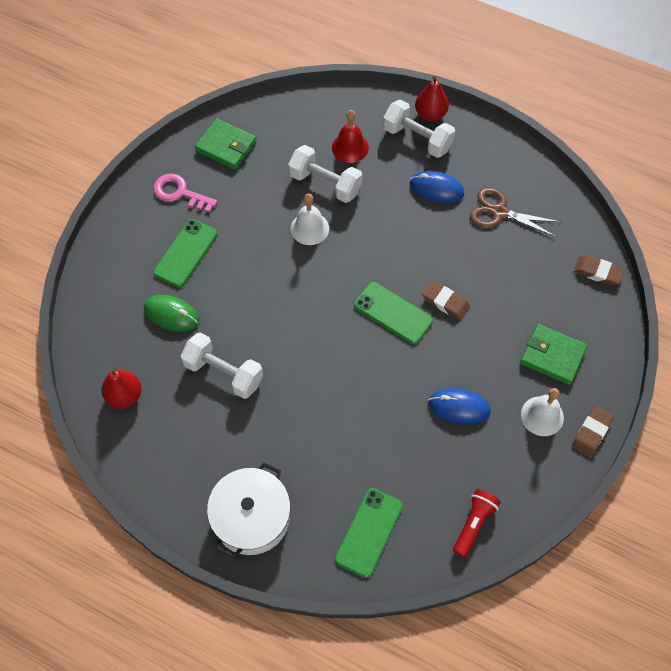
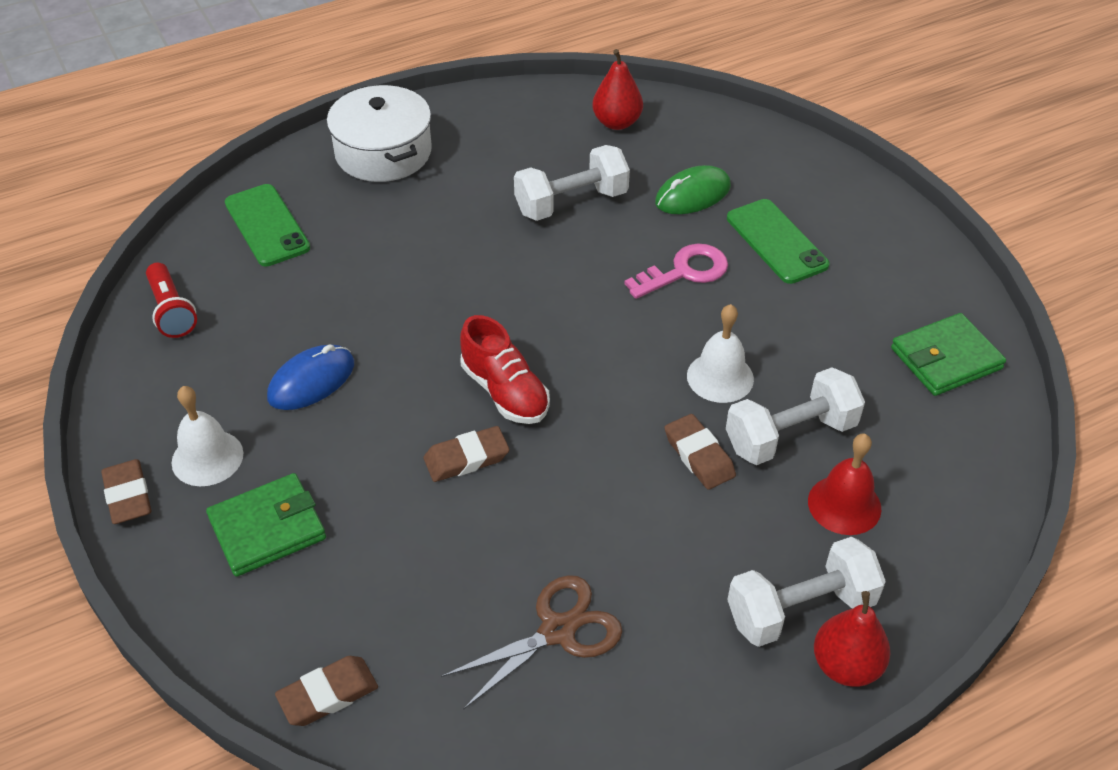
camera: 125 degrees right, 15 degrees down
pink key [153,174,218,213] -> pink key moved to [624,244,728,299]
green phone [354,282,433,344] -> red shoe [460,315,550,424]
blue mouse [410,171,464,203] -> none
none -> brown eraser [664,414,736,490]

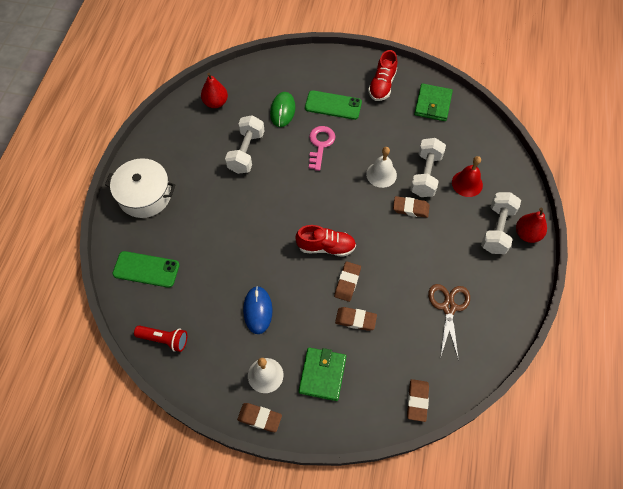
camera: 50 degrees left, 15 degrees up
none -> brown eraser [335,307,377,331]
none -> red shoe [368,50,397,101]

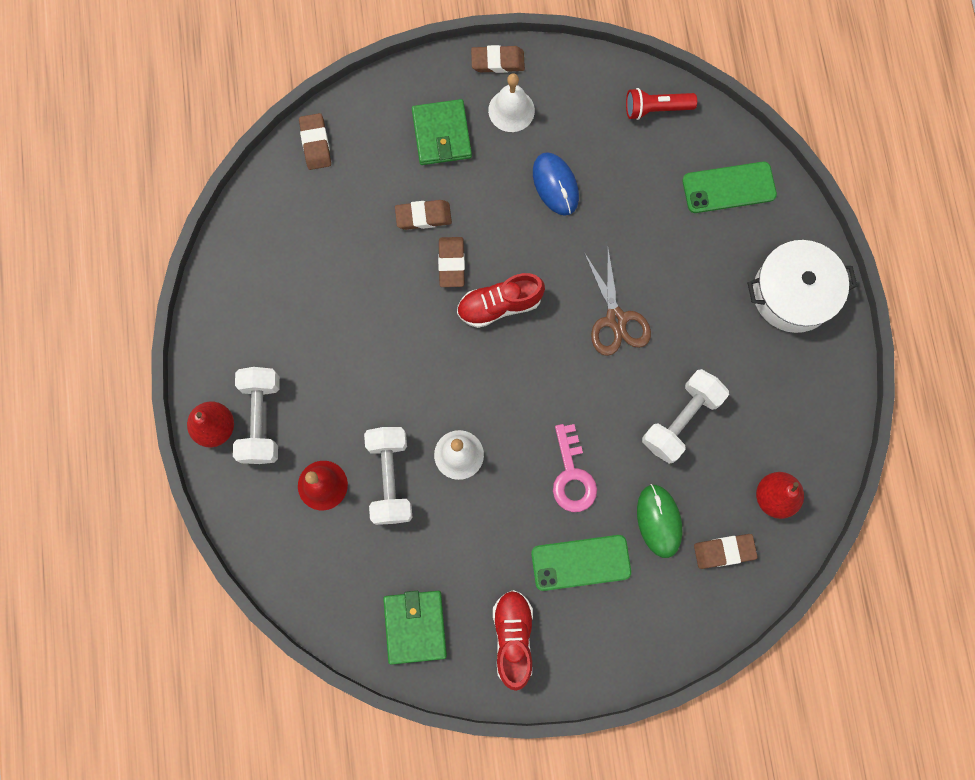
camera: 160 degrees right, 15 degrees up
white dumbbell [225,115,265,174] -> white dumbbell turned 45 degrees clockwise [642,369,729,464]
brown eraser [393,196,430,218] -> brown eraser moved to [694,534,758,569]
brown scissors [428,284,470,360] -> brown scissors moved to [584,249,651,356]

